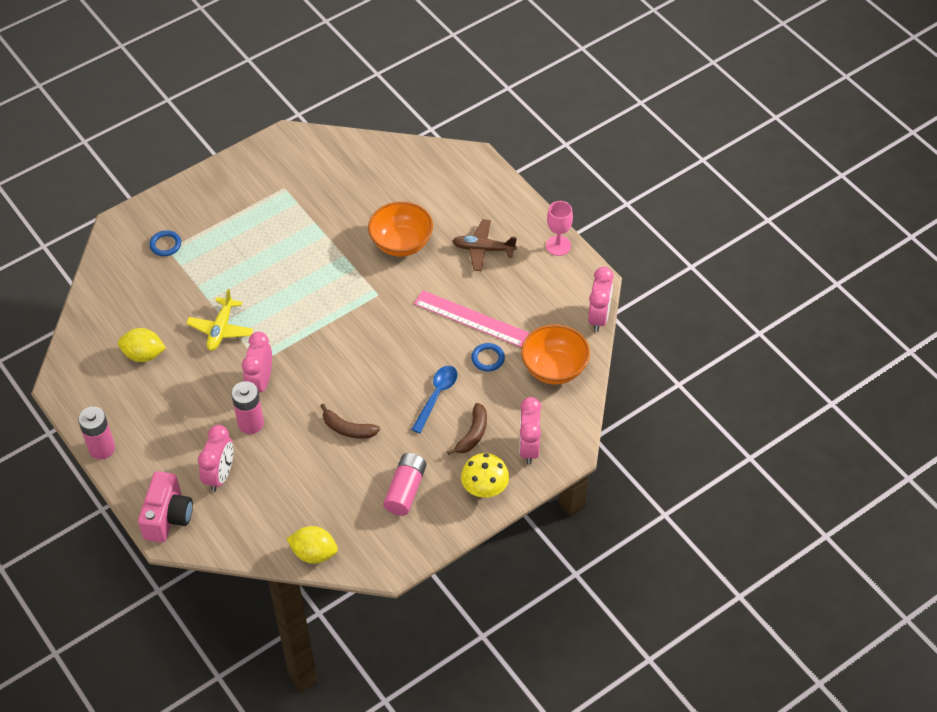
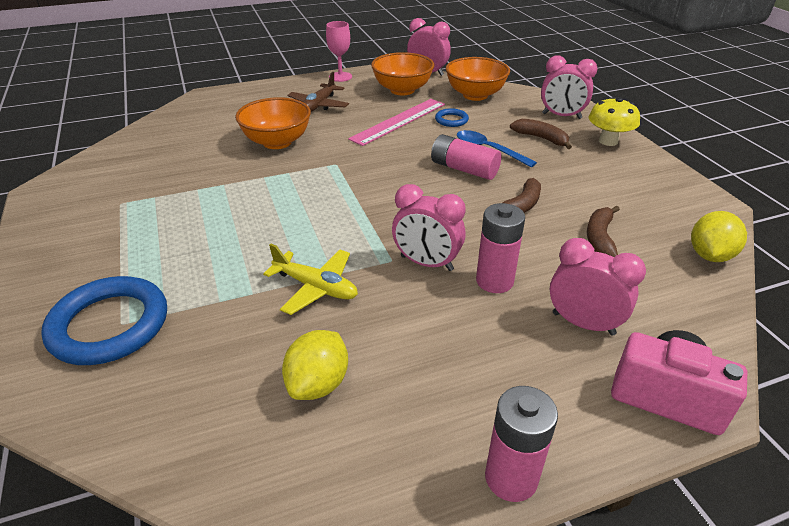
camera: 75 degrees left, 15 degrees down
blue ring [149,230,181,256] -> blue ring [41,276,167,365], size x2.14
pink battery [383,453,427,516] -> pink battery moved to [431,134,501,180]
none -> orange bowl [371,52,434,95]
none -> brown banana [587,206,620,257]

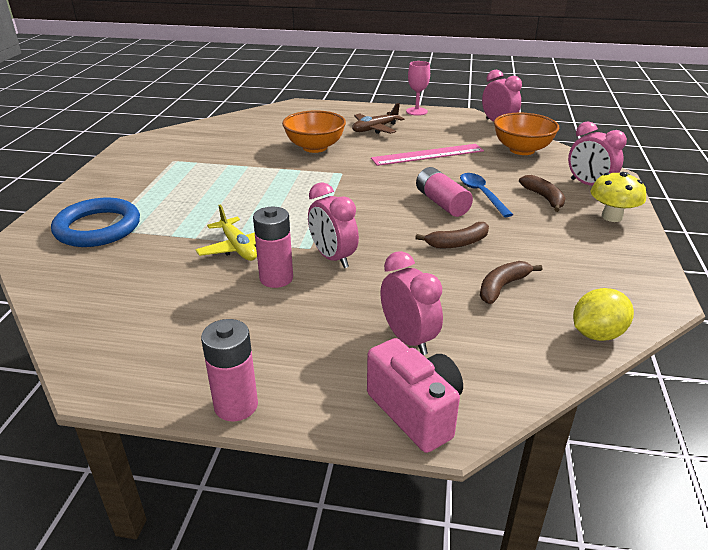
camera: 30 degrees right, 5 degrees down
yellow lemon [282,330,348,400] -> none
orange bowl [371,52,434,95] -> none
blue ring [435,108,469,127] -> none
pink battery [476,203,525,293] -> pink battery moved to [253,207,293,288]

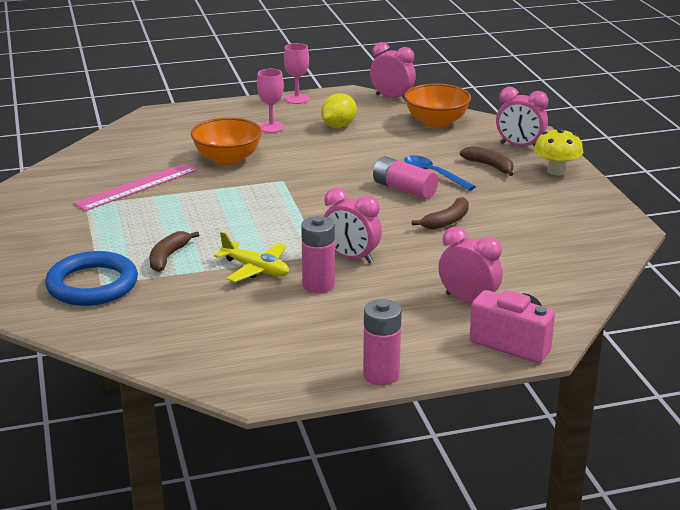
camera: 25 degrees left, 5 degrees down
brown plane [352,103,404,134] -> pink goblet [257,69,285,133]
pink ruler [371,144,484,166] -> pink ruler moved to [73,163,197,211]
brown banana [480,261,542,304] -> brown banana moved to [149,231,199,272]
yellow lemon [573,288,634,341] -> yellow lemon moved to [321,93,357,128]

